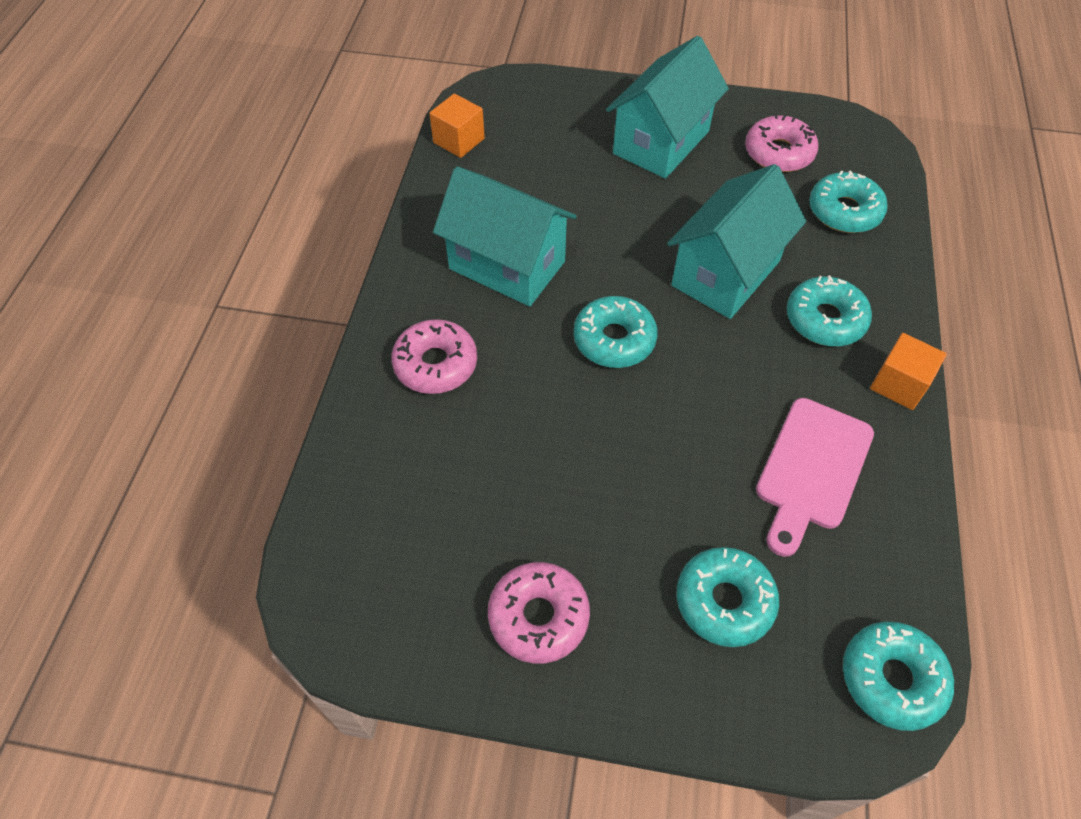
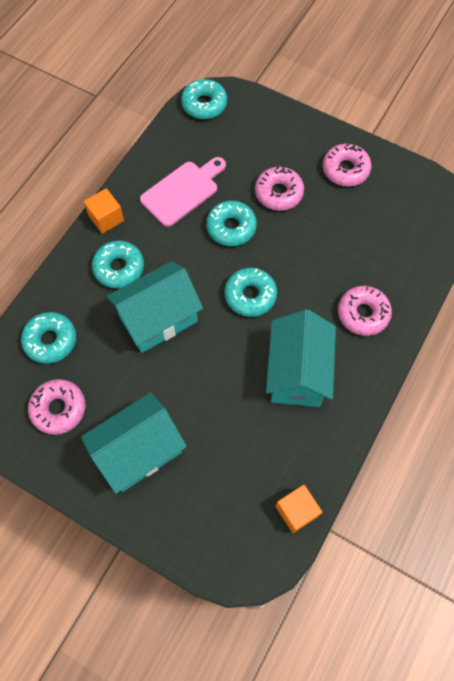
camera: 160 degrees left, 10 degrees up
turquoise house [433,166,577,306] -> turquoise house turned 45 degrees clockwise [266,309,336,407]
turquoise donut [677,547,779,647] -> turquoise donut moved to [206,201,257,246]
none -> pink donut [255,166,304,211]

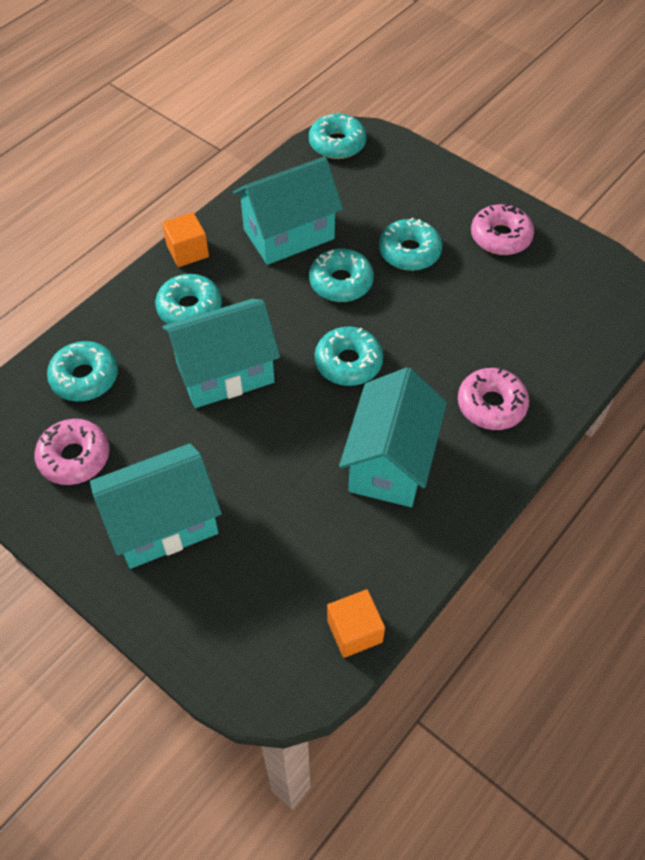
camera: 10 degrees right, 10 degrees down
pink cutting board [140,157,226,227] -> turquoise house [233,157,343,265]
pink donut [255,166,304,211] -> turquoise donut [379,218,442,271]

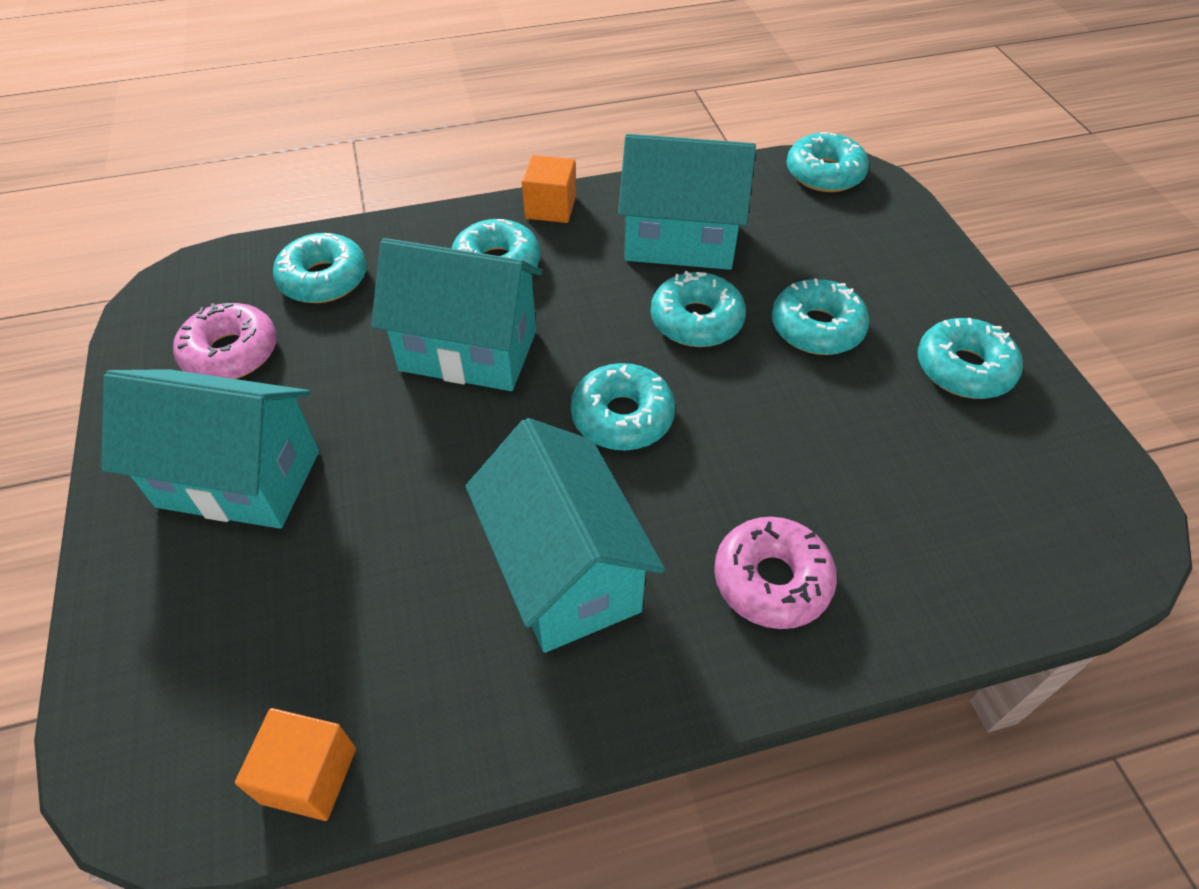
camera: 35 degrees right, 5 degrees down
turquoise house [339,367,447,507] -> turquoise house turned 75 degrees counterclockwise [465,418,665,653]
pink donut [471,203,534,255] -> turquoise donut [918,318,1023,399]

